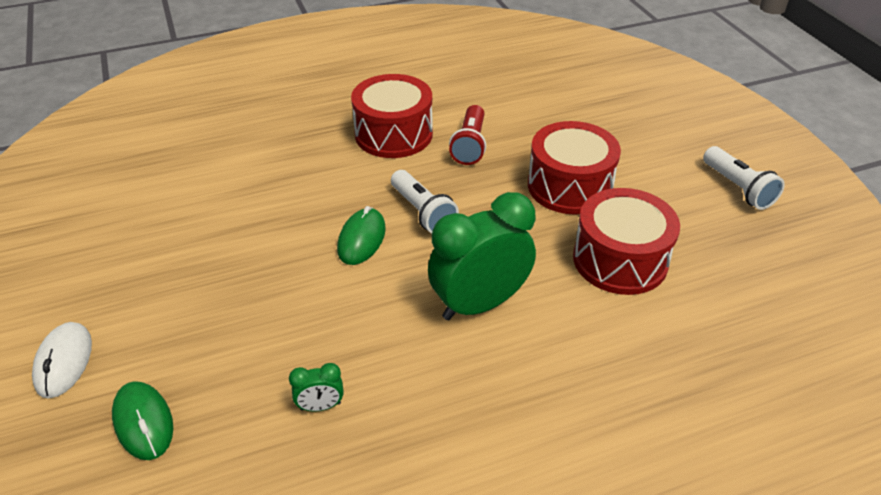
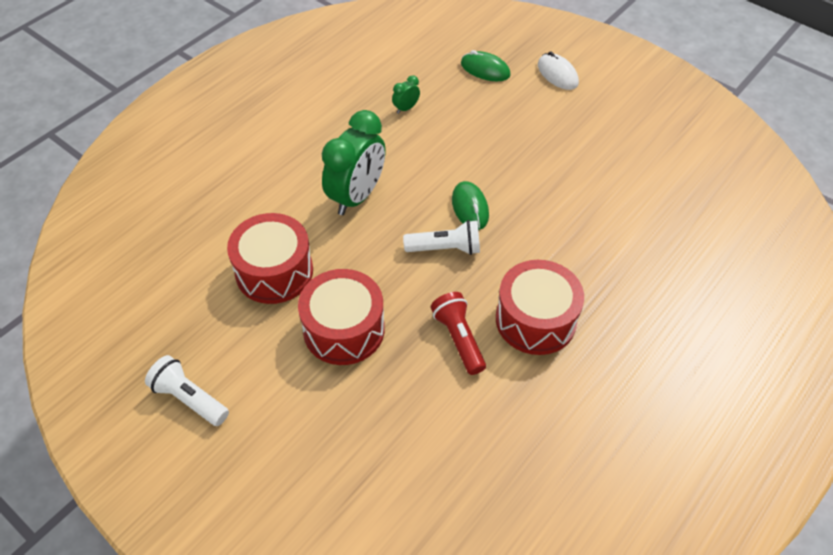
camera: 150 degrees right, 10 degrees up
white flashlight [391,170,459,233] -> white flashlight turned 150 degrees clockwise [403,220,480,255]

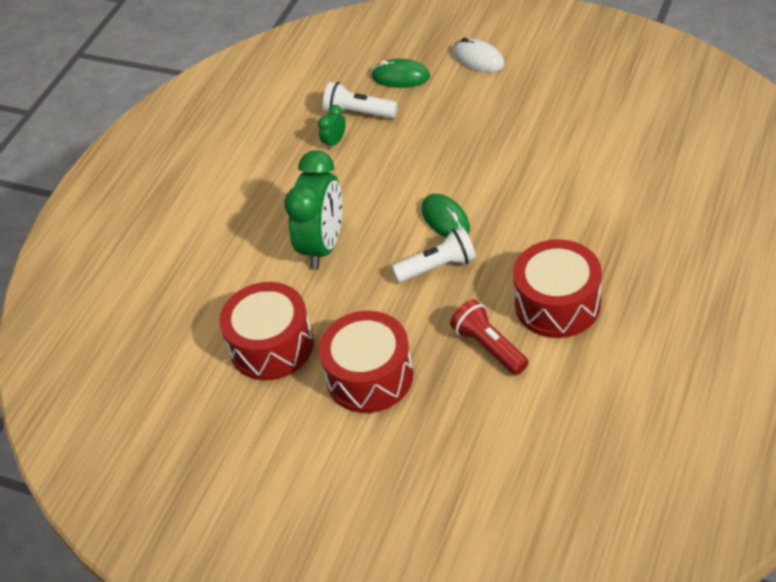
camera: 10 degrees left, 5 degrees down
white flashlight [145,355,229,426] -> white flashlight moved to [323,82,398,119]

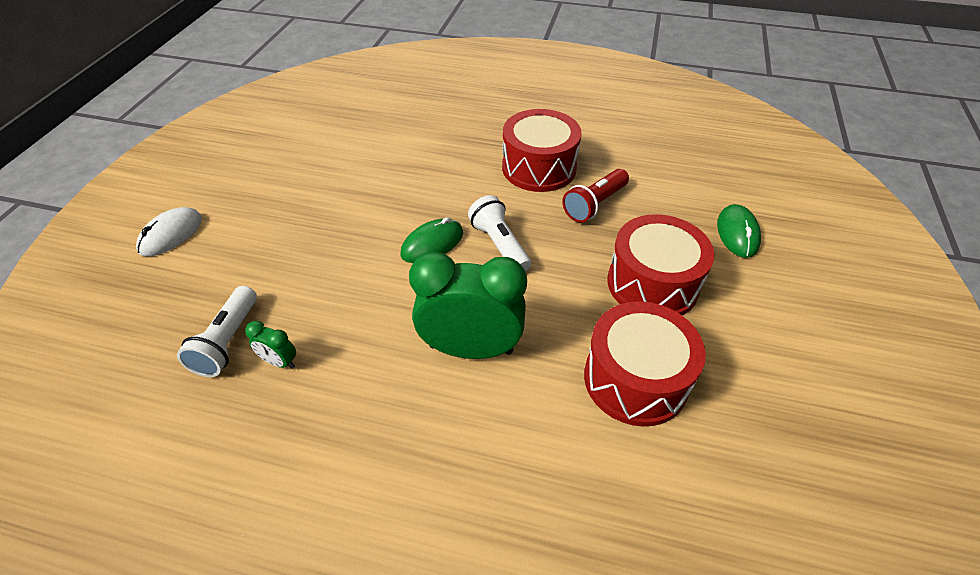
camera: 105 degrees left, 0 degrees up
green mouse [371,59,430,88] -> green mouse moved to [717,204,761,258]

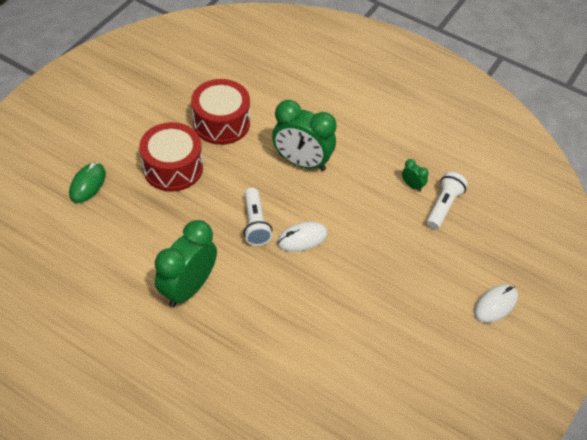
camera: 165 degrees left, 5 degrees up
green mouse [400,217,463,263] -> white mouse [277,222,328,252]
red drum [502,109,582,192] -> green clock [155,220,217,308]
red flashlight [562,169,629,223] -> none

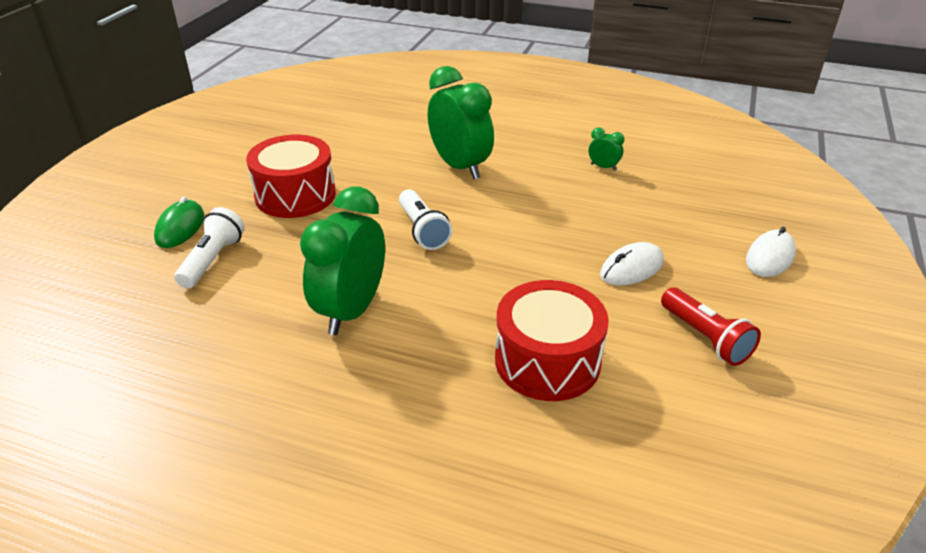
camera: 10 degrees left, 15 degrees down
red drum [191,79,250,145] -> red drum moved to [495,280,609,401]
green clock [272,100,336,171] -> green clock turned 135 degrees counterclockwise [428,66,494,179]
white mouse [277,222,328,252] -> white mouse moved to [600,242,664,285]
white flashlight [426,172,468,230] -> white flashlight moved to [174,207,245,288]
none -> red flashlight [661,287,761,366]

